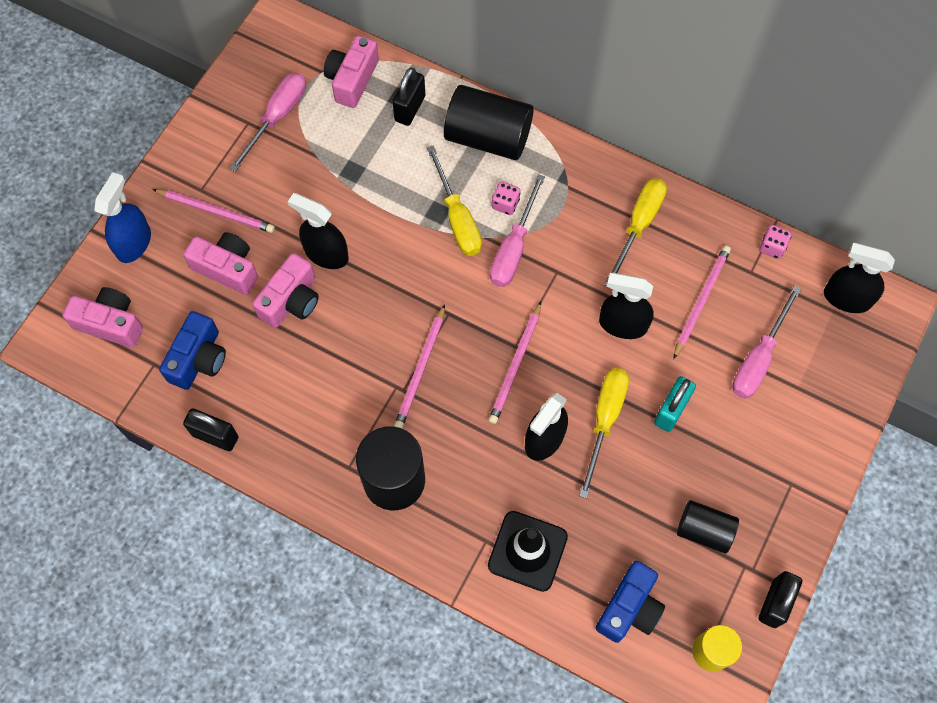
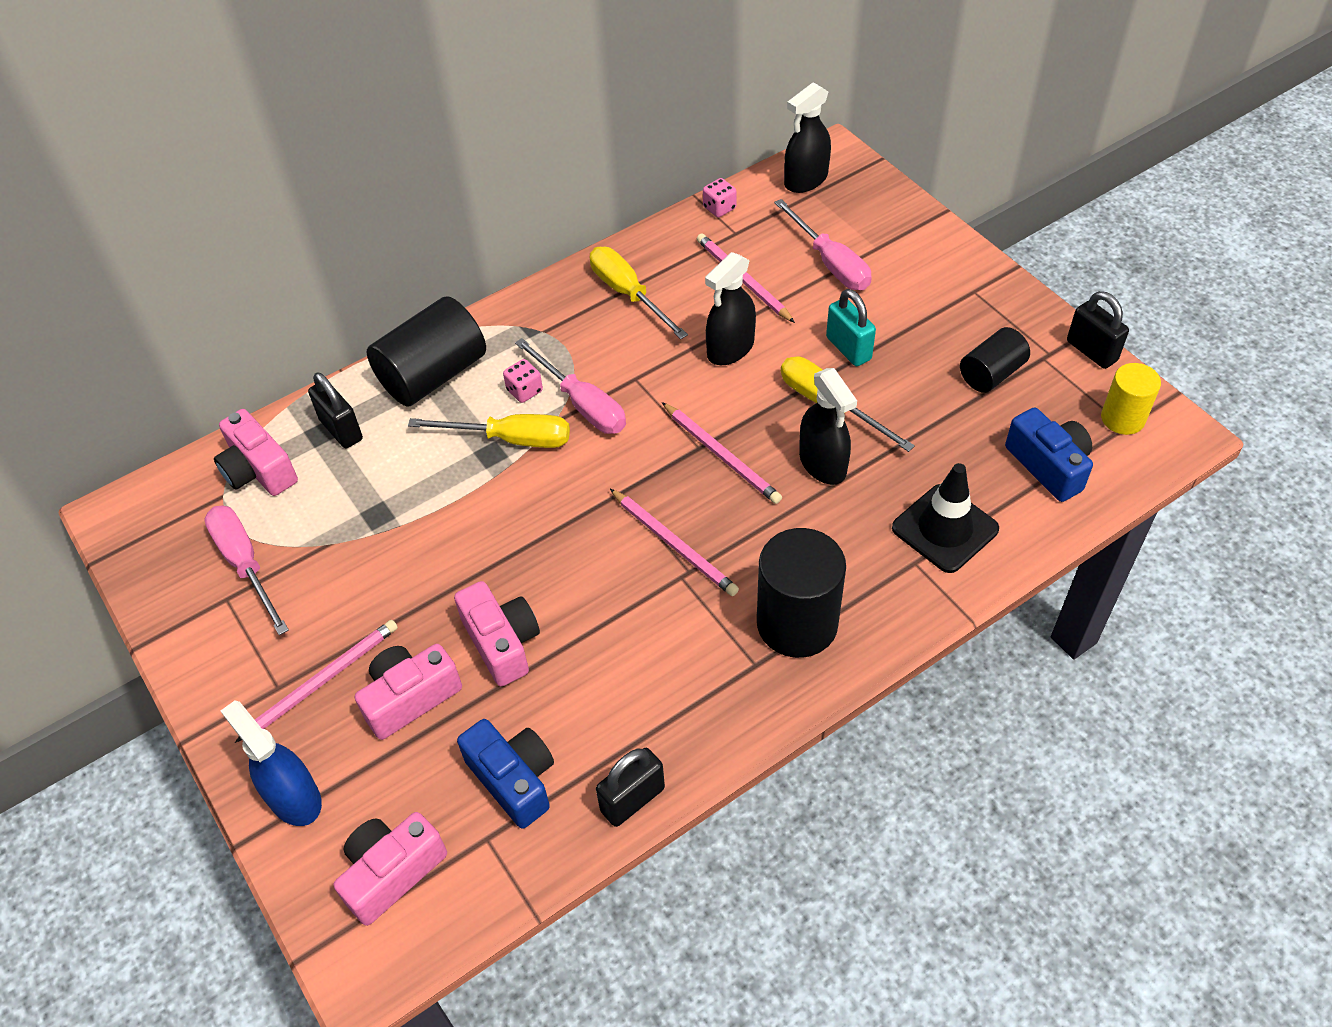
camera: 60 degrees left, 15 degrees down
black spray bottle [288,193,349,269] -> none

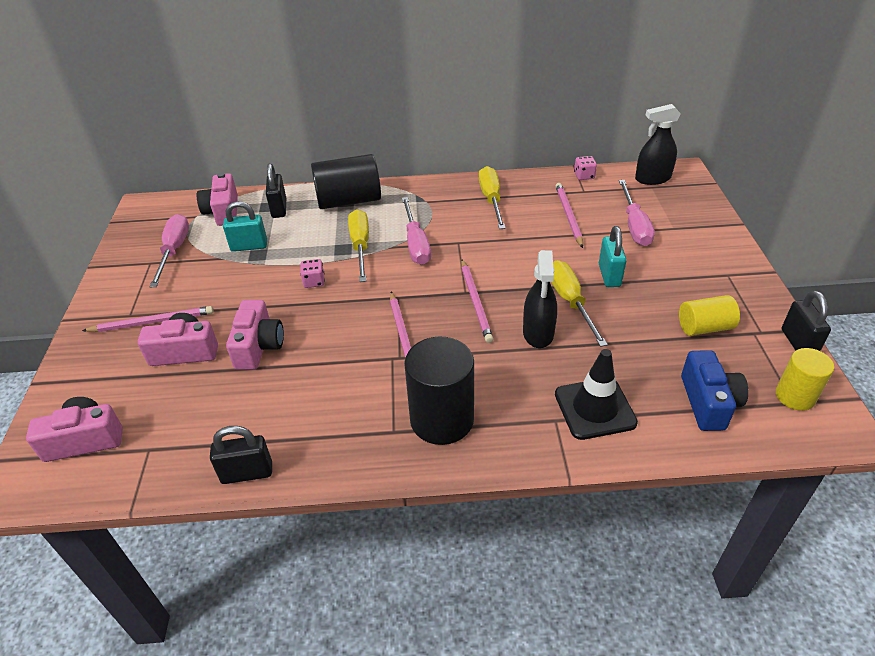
camera: 30 degrees right, 10 degrees down
blue spray bottle [221,701,322,826] -> none
yellow screwdriver [408,414,570,448] -> yellow screwdriver turned 135 degrees counterclockwise [348,209,369,282]
blue camera [457,719,554,829] -> none
pink dice [503,359,543,403] -> pink dice moved to [300,259,325,288]
black spray bottle [705,252,756,365] -> none
black cylinder [960,327,1030,393] -> yellow cylinder [679,295,740,336]
none -> turquoise padlock [223,201,267,252]

